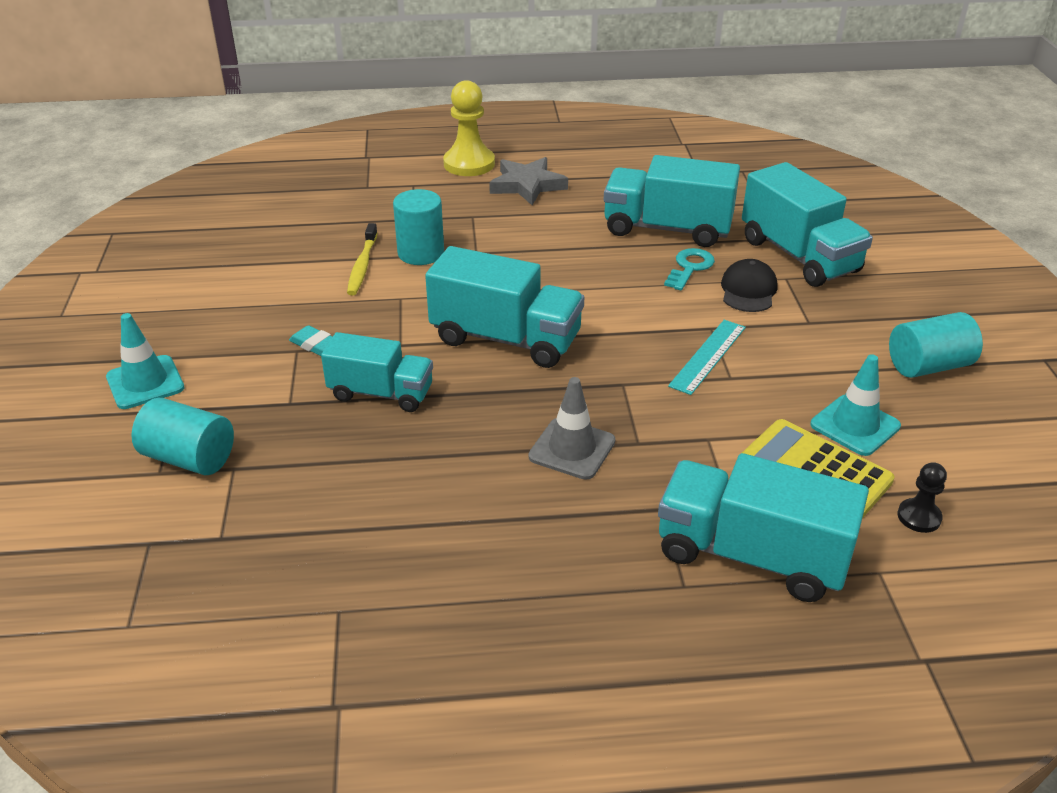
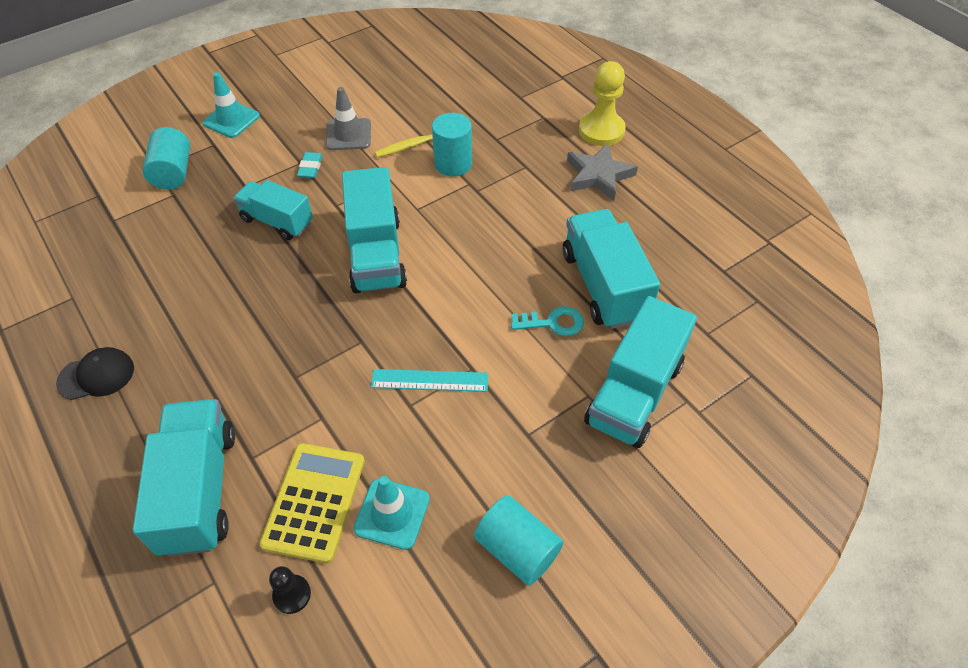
camera: 60 degrees right, 15 degrees up
turquoise truck [321,332,433,412] -> turquoise truck turned 135 degrees clockwise [233,180,313,240]
grey traffic cone [528,377,615,480] -> grey traffic cone moved to [326,87,371,150]
black cap [721,259,777,312] -> black cap moved to [56,347,134,400]

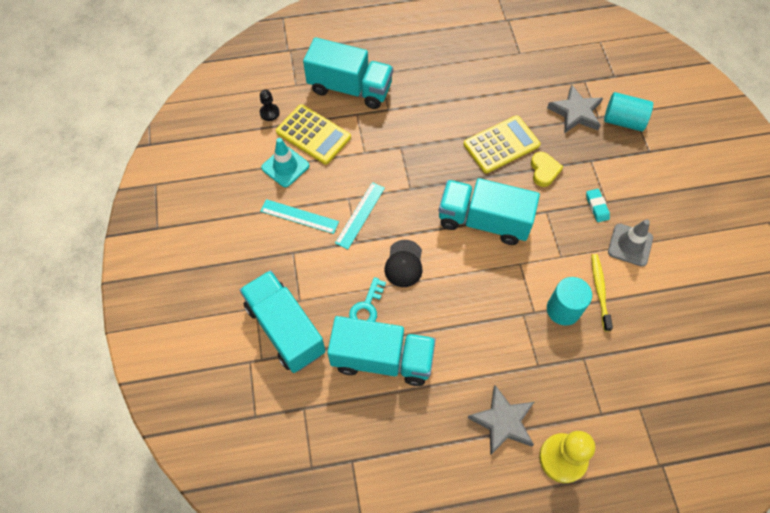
camera: 115 degrees right, 10 degrees up
black cap [56,347,134,400] -> black cap moved to [385,240,422,287]
turquoise traffic cone [203,72,260,138] -> none
turquoise truck [233,180,313,240] -> yellow heart [531,152,563,187]
turquoise eraser [297,152,323,178] -> turquoise eraser turned 45 degrees clockwise [586,189,610,222]
turquoise cylinder [474,495,563,586] -> none
none -> turquoise ruler [260,199,339,234]
none -> yellow calculator [463,115,540,173]
none -> grey star [547,85,603,133]

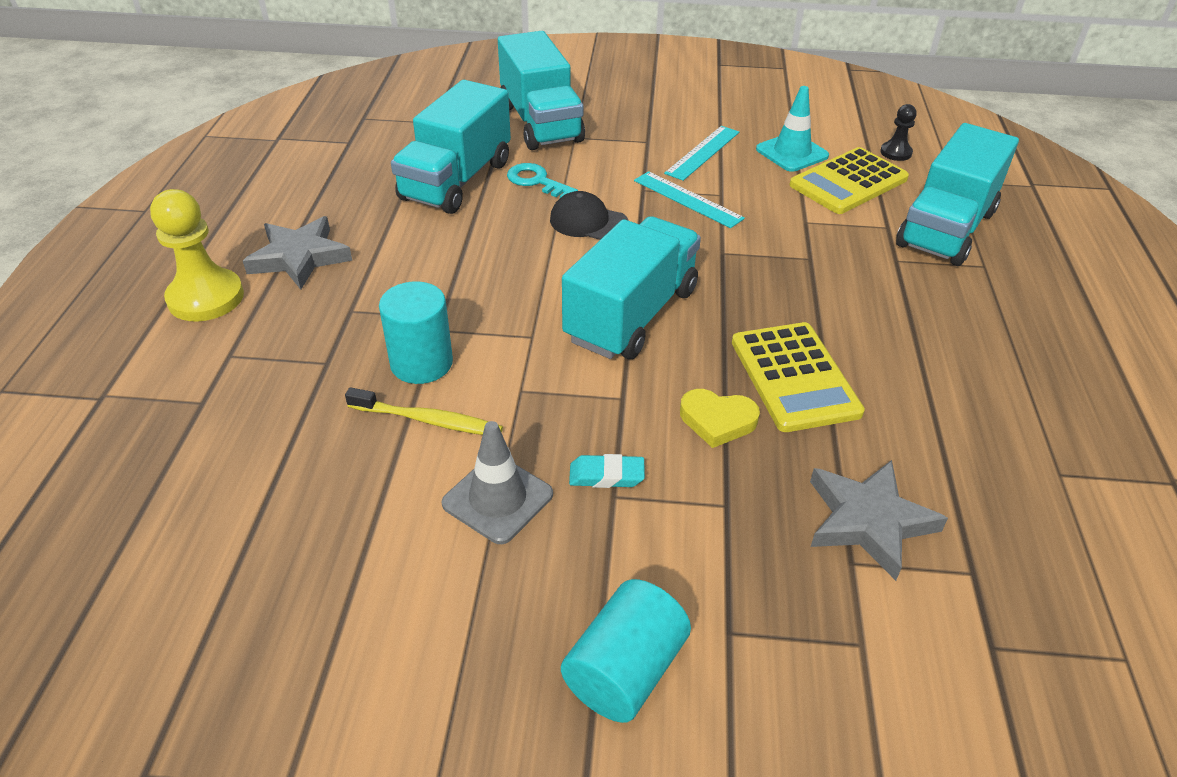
camera: 105 degrees right, 20 degrees down
turquoise truck [240,270,326,373] -> turquoise truck turned 90 degrees clockwise [498,31,585,150]
turquoise cylinder [604,92,653,131] -> turquoise cylinder moved to [561,579,691,723]

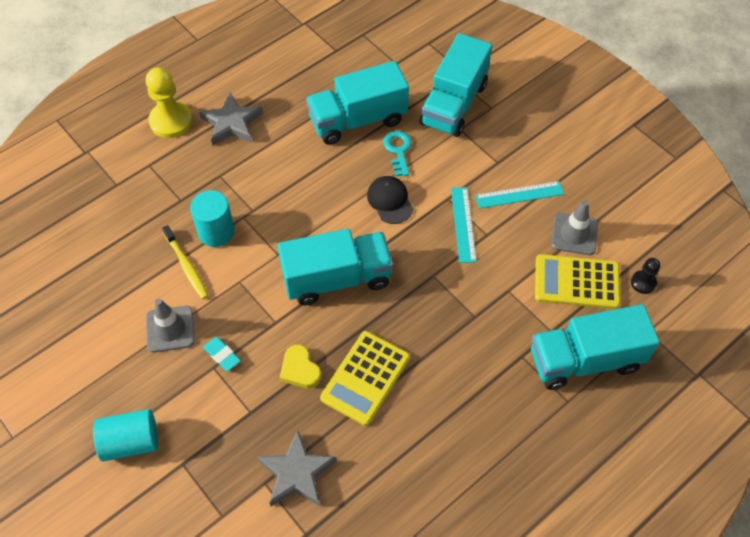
camera: 45 degrees right, 15 degrees up
turquoise traffic cone [756,86,829,172] -> grey traffic cone [551,201,598,255]

